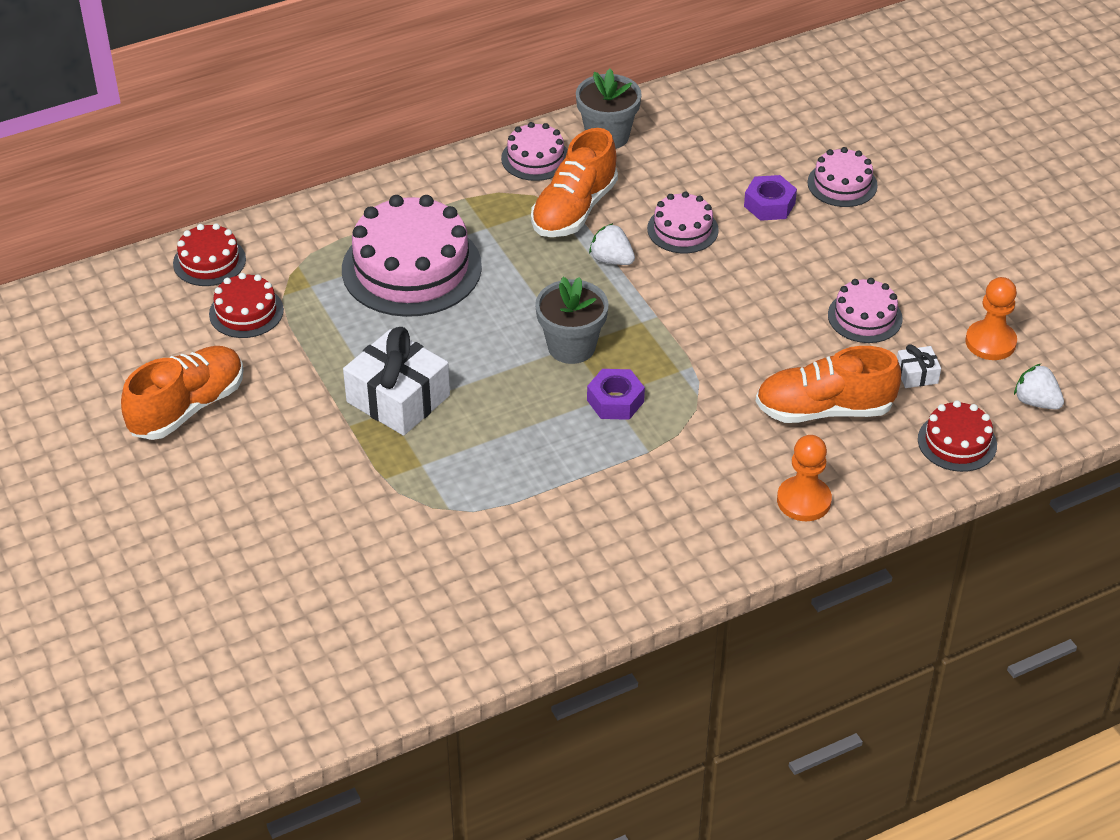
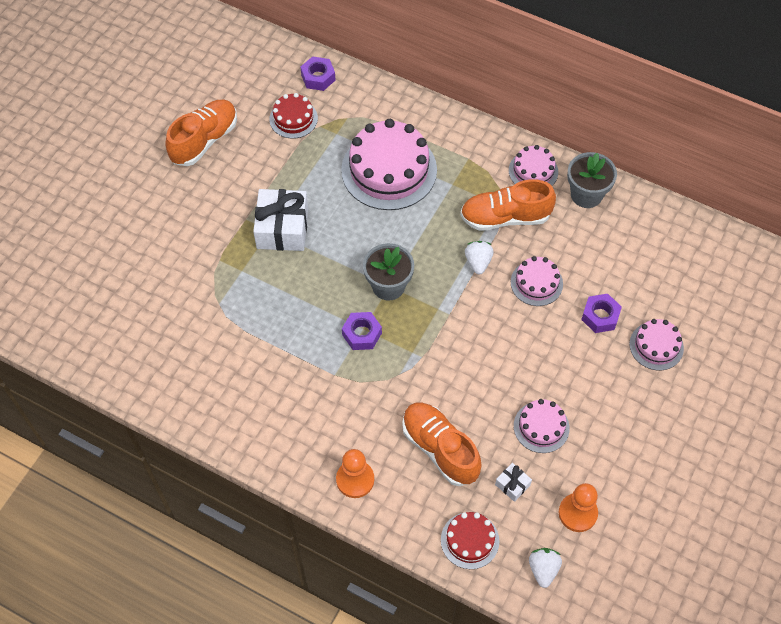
camera: 55 degrees right, 15 degrees up
orange shoe [121,346,243,440] -> orange shoe turned 60 degrees counterclockwise [165,100,237,166]
red cake [173,223,246,286] -> purple nut [301,56,335,91]

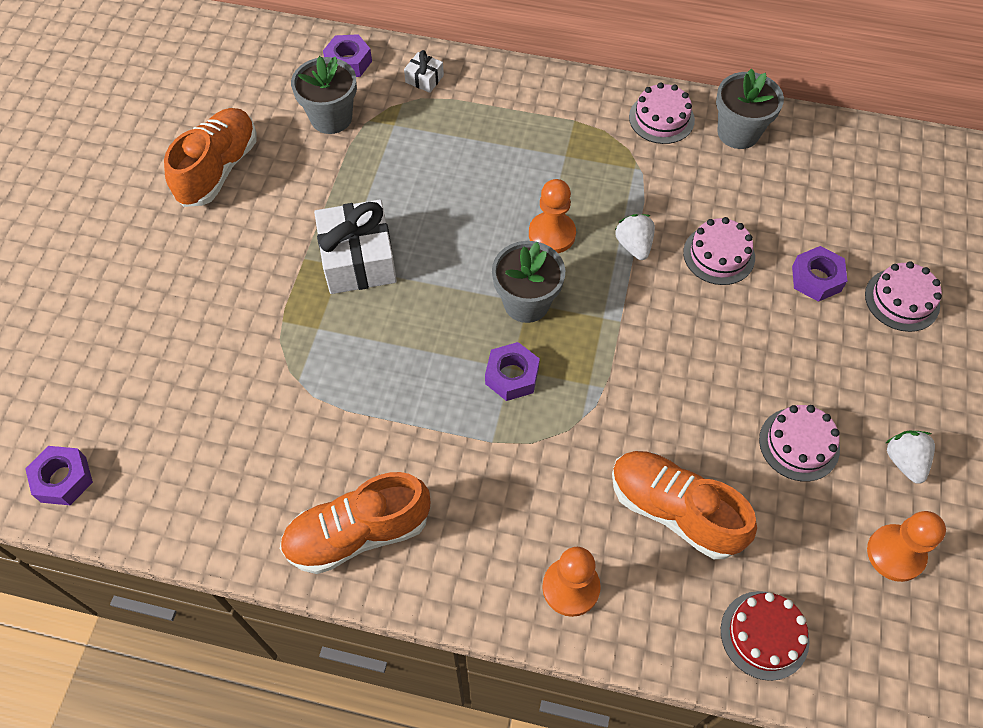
camera: 15 degrees left, 0 degrees up
red cake [269,93,318,139] -> grey flower pot [291,56,357,134]
pink cake [341,119,437,210] -> none
orange shoe [460,179,556,231] -> orange shoe moved to [280,472,430,574]
white gift [495,463,532,502] -> white gift moved to [404,50,444,93]
white strawberry [529,548,562,588] -> white strawberry moved to [886,431,935,484]
none -> purple nut [25,446,93,505]
none -> orange pawn [529,179,576,253]

